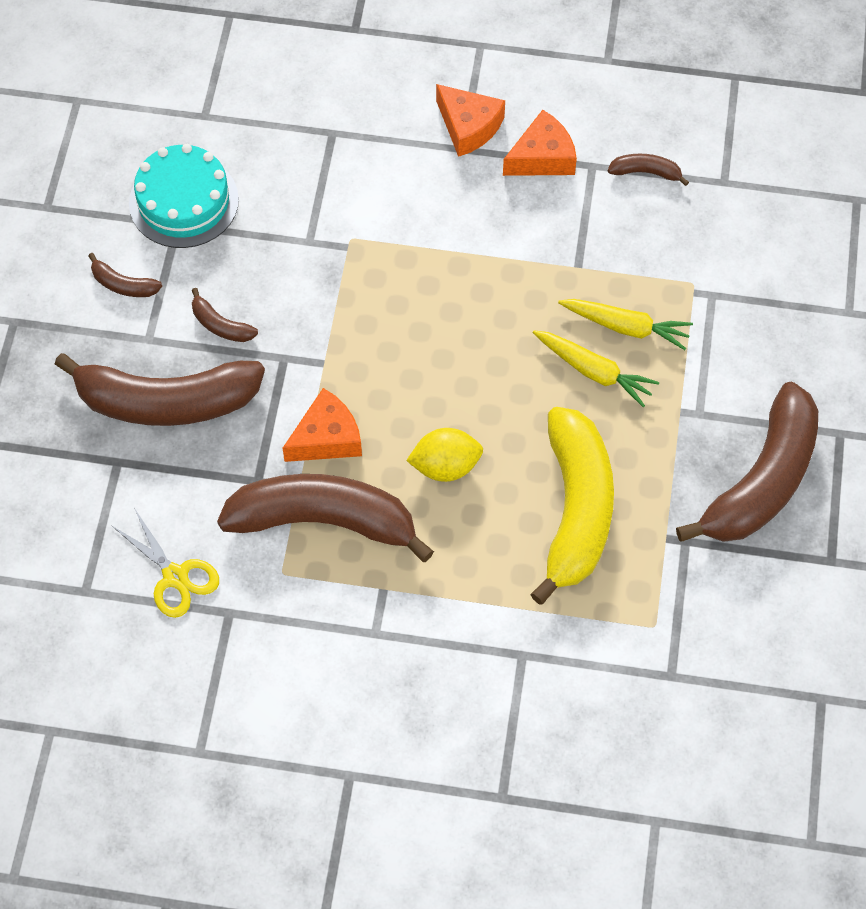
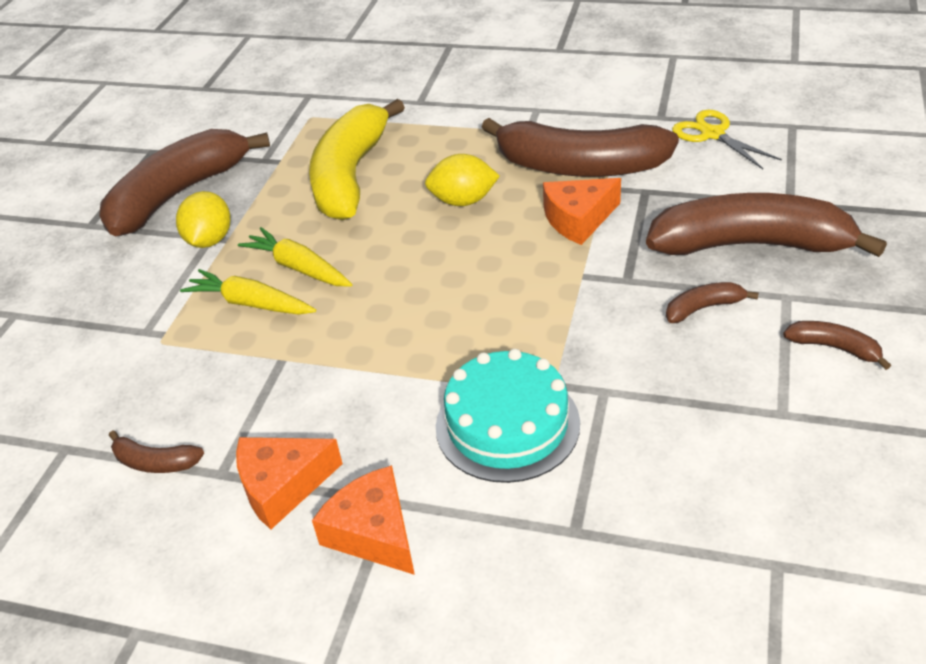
camera: 170 degrees left, 20 degrees down
turquoise cake [129,144,239,248] -> turquoise cake moved to [436,349,580,483]
brown banana [192,288,258,342] -> brown banana turned 60 degrees counterclockwise [666,282,759,323]
none -> yellow lemon [176,191,231,248]

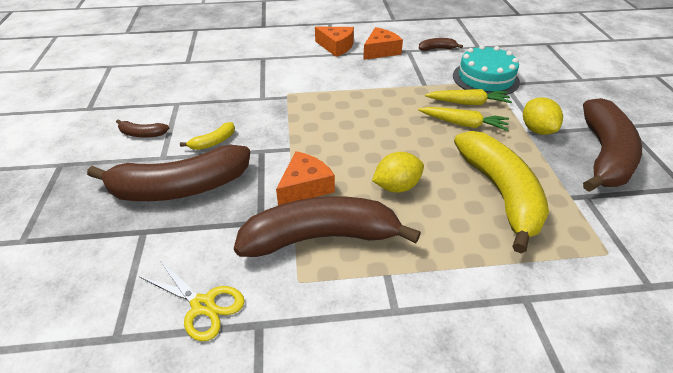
camera: 155 degrees right, 0 degrees up
turquoise cake [436,349,580,483] -> turquoise cake moved to [453,45,520,95]
brown banana [666,282,759,323] -> yellow banana [180,122,235,150]

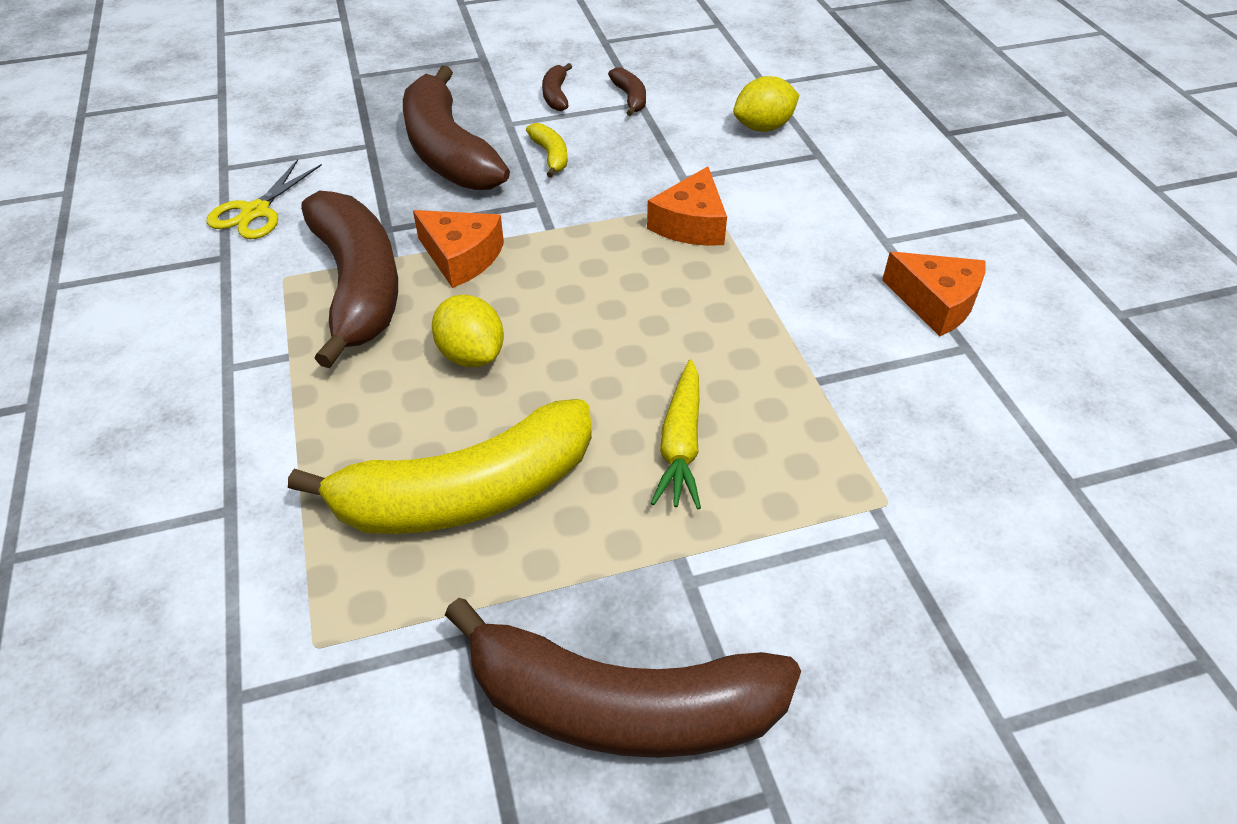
camera: 80 degrees right, 5 degrees up
yellow banana [180,122,235,150] -> yellow banana turned 150 degrees counterclockwise [526,123,567,178]
orange cheese [315,27,354,57] -> orange cheese moved to [647,166,727,246]
brown banana [419,38,463,51] -> brown banana moved to [608,67,646,116]
yellow carrot [425,89,512,105] -> none
turquoise cake [453,45,520,95] -> none
yellow lemon [523,97,563,135] -> yellow lemon moved to [733,76,799,132]

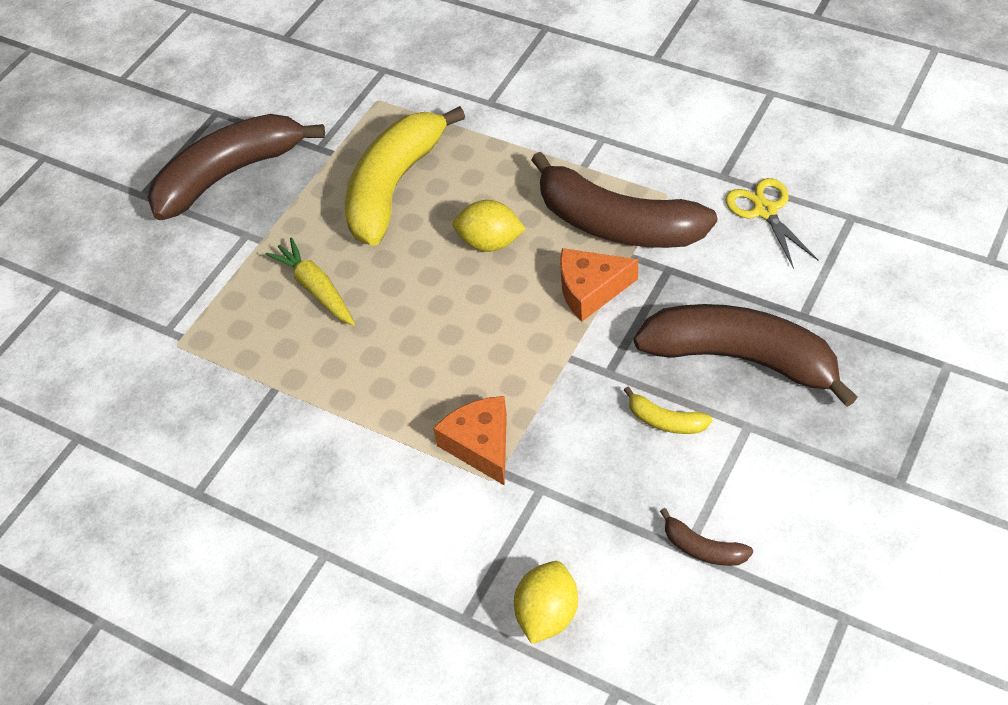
camera: 140 degrees right, 5 degrees up
brown banana [542,63,572,111] -> none
orange cheese [882,252,986,337] -> none

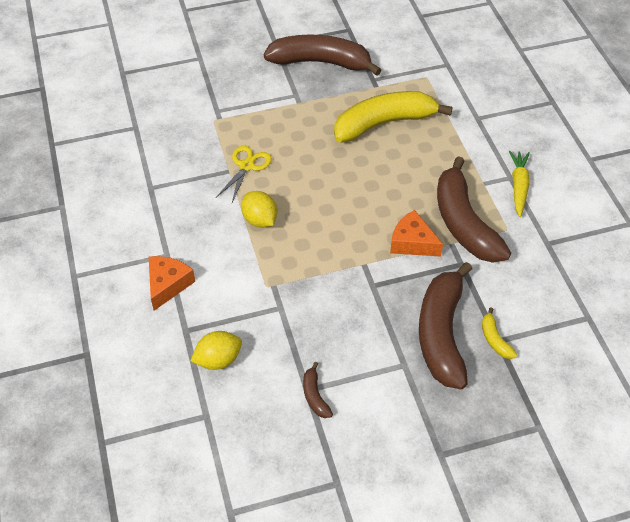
camera: 40 degrees right, 0 degrees up
yellow carrot [265,237,355,326] -> yellow carrot moved to [509,151,530,217]
orange cheese [433,396,507,486] -> orange cheese moved to [149,256,195,311]
yellow lemon [453,200,526,252] -> yellow lemon moved to [241,191,277,228]
yellow banana [624,387,712,434] -> yellow banana moved to [482,307,517,359]
brown banana [634,304,858,407] -> brown banana turned 150 degrees counterclockwise [419,262,472,389]
yellow scissors [725,178,819,269] -> yellow scissors moved to [216,146,272,202]

